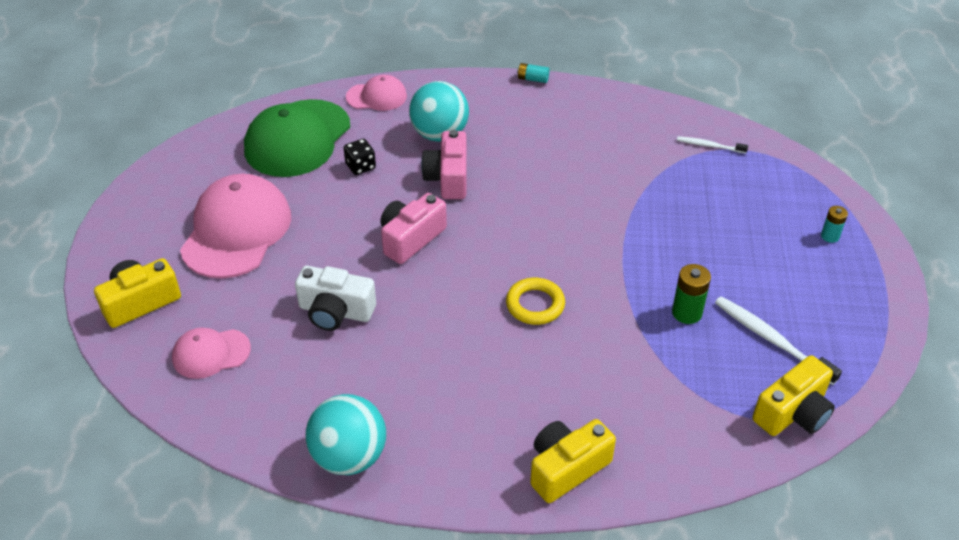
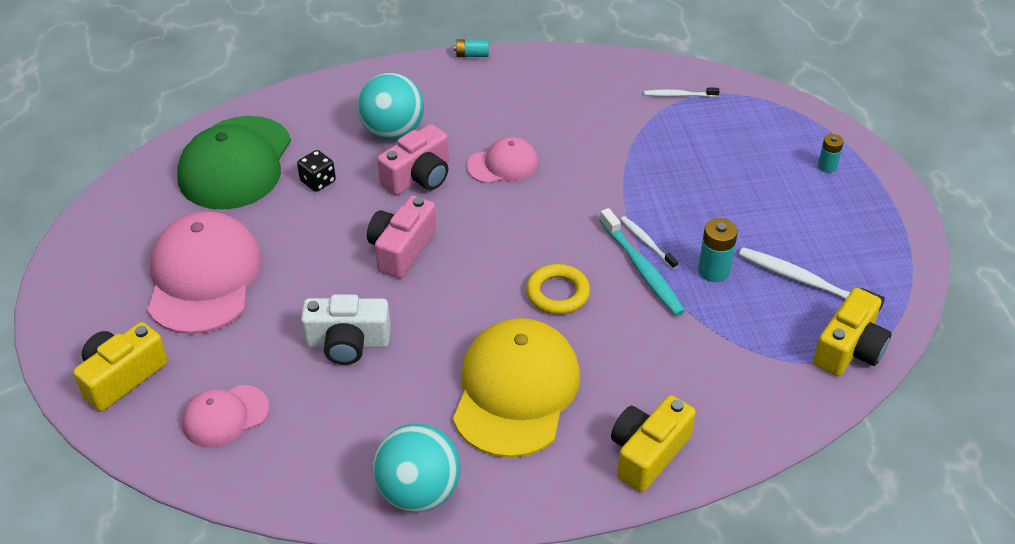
camera: 15 degrees left, 0 degrees up
pink cap [346,75,407,111] -> pink cap moved to [467,137,538,184]
pink camera [421,130,467,199] -> pink camera turned 120 degrees counterclockwise [377,124,449,195]
green battery [672,264,711,324] -> turquoise battery [698,218,738,282]
none -> yellow cap [453,318,580,458]
none -> turquoise toothbrush [600,208,685,316]
none -> white toothbrush [620,216,678,269]

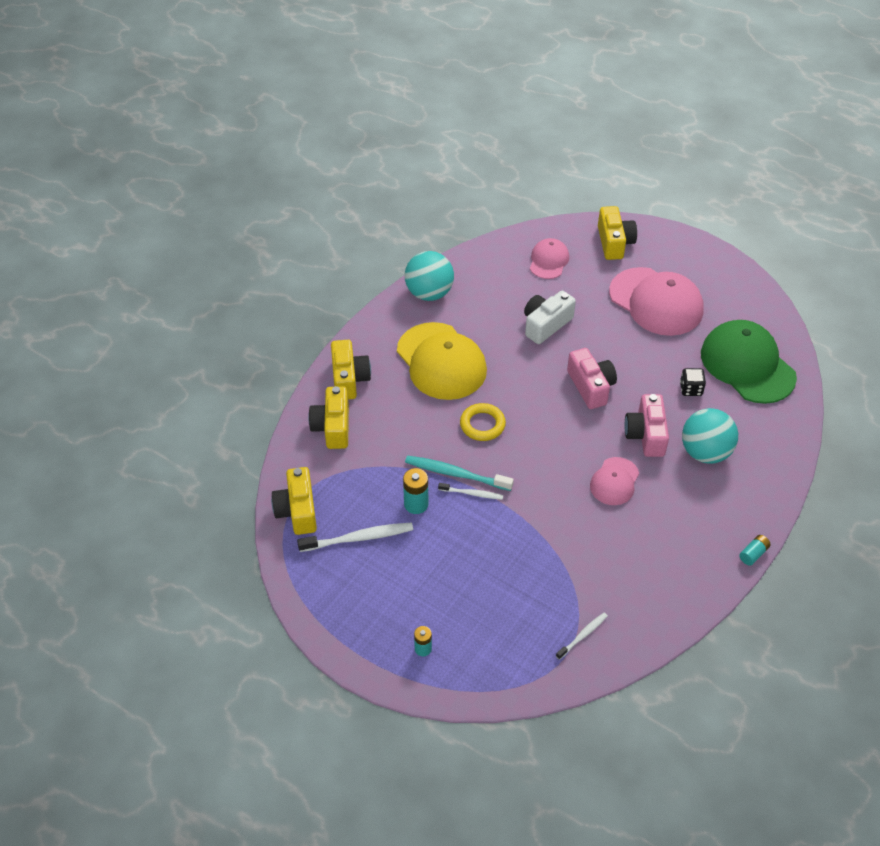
camera: 135 degrees right, 5 degrees up
none -> yellow camera [308,386,349,449]

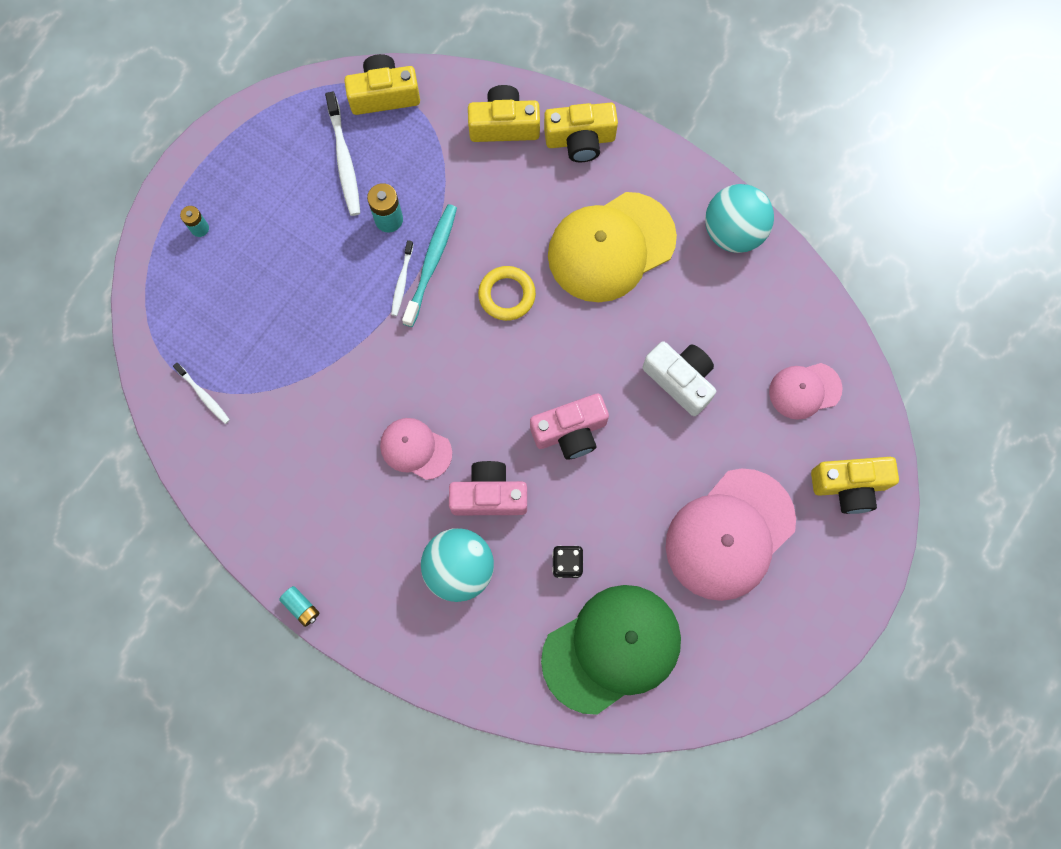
camera: 90 degrees right, 25 degrees up
pink cap [530,238,569,279] -> pink cap turned 150 degrees clockwise [769,363,843,420]

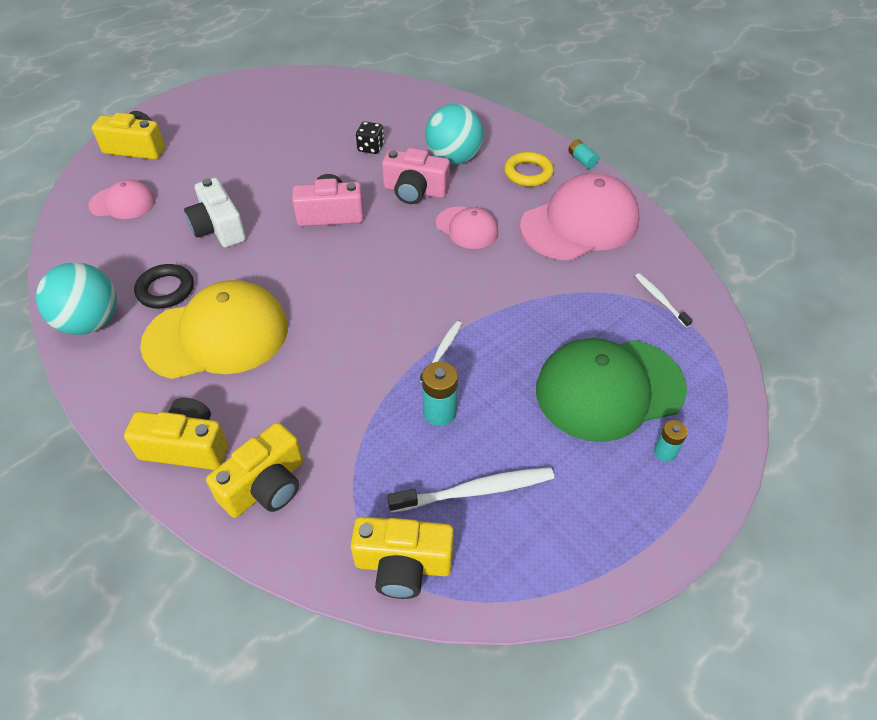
camera: 165 degrees left, 25 degrees down
white toothbrush [325,92,360,216] -> white toothbrush turned 75 degrees clockwise [387,467,554,512]
turquoise toothbrush [402,204,457,327] -> none
yellow camera [468,85,540,142] -> yellow camera turned 60 degrees counterclockwise [206,422,303,518]
yellow ring [478,266,536,321] -> yellow ring moved to [504,152,554,187]
green cap [541,585,681,715] -> green cap moved to [536,338,687,442]
pink cap [666,468,796,601] -> pink cap moved to [520,173,640,261]
none -> black ring [134,264,194,309]

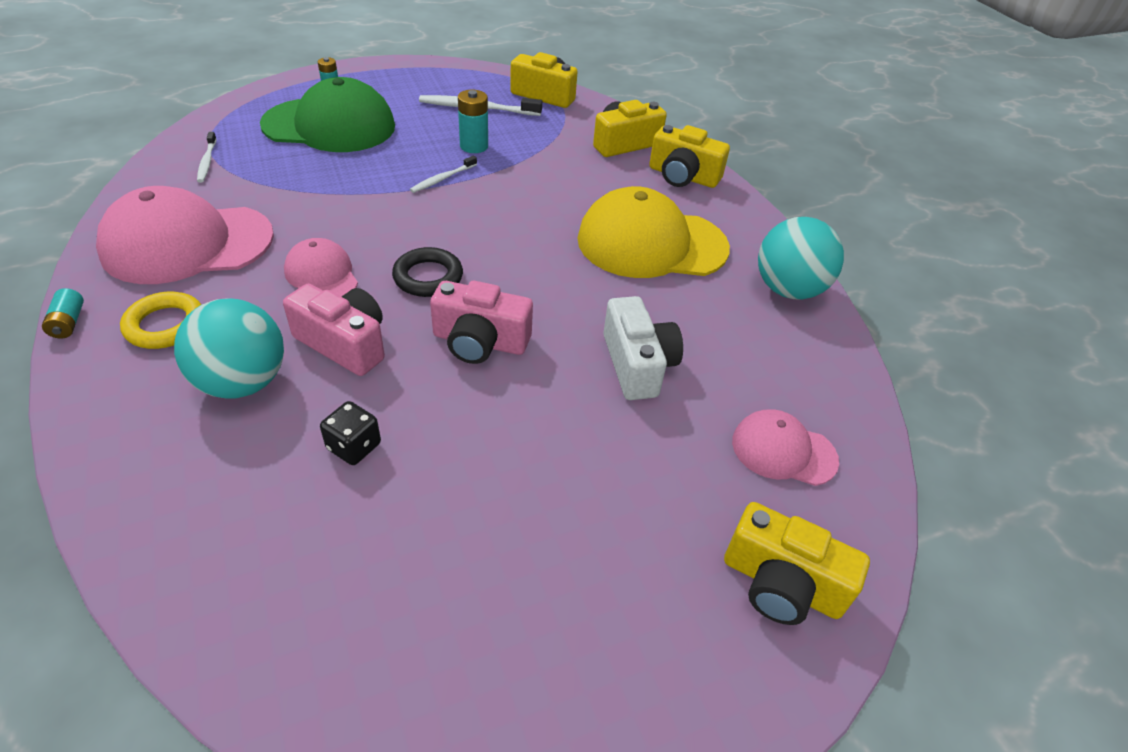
camera: 165 degrees left, 5 degrees down
black ring [134,264,194,309] -> black ring moved to [392,247,463,297]

